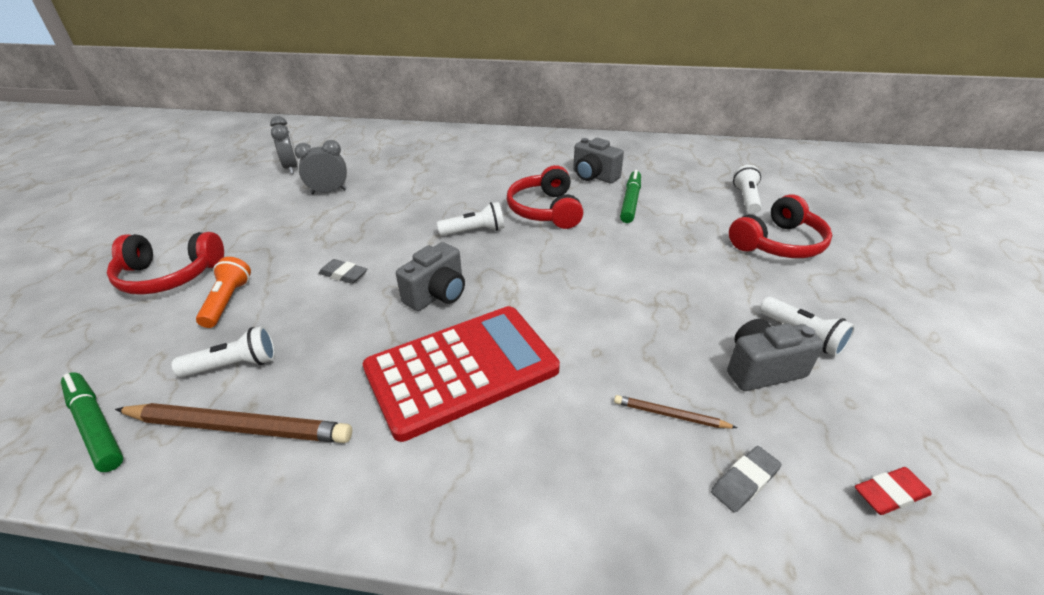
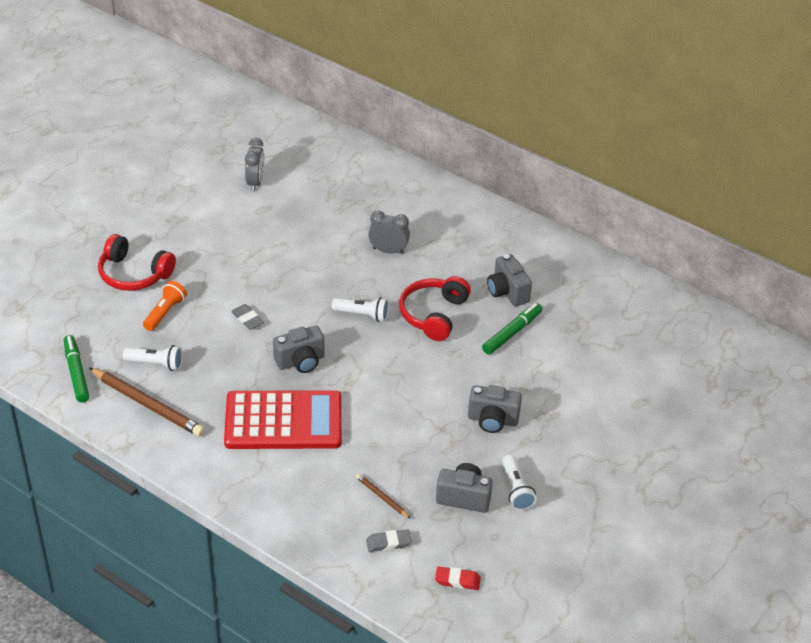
camera: 25 degrees right, 5 degrees up
grey clock [295,140,347,194] -> grey clock moved to [368,210,410,254]
red headphones [729,194,832,258] -> none
white flashlight [733,165,762,214] -> none
none -> grey camera [468,385,522,433]

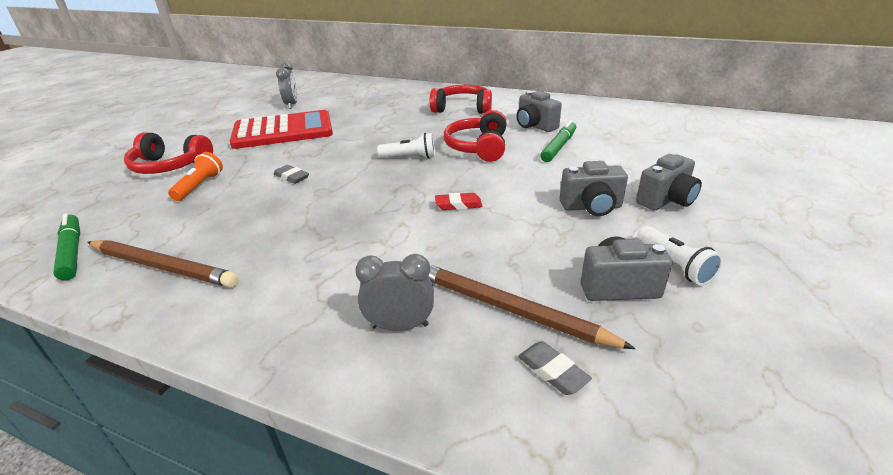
camera: 10 degrees left, 10 degrees down
white flashlight [123,345,183,371] -> none
red calculator [224,390,342,449] -> red calculator moved to [230,110,333,149]
grey camera [273,326,324,373] -> grey camera moved to [636,154,702,210]
brown pencil [356,473,411,519] -> brown pencil [428,265,636,349], size x2.05
grey eraser [366,529,412,552] -> grey eraser turned 75 degrees clockwise [518,341,592,395]
grey clock [368,210,410,254] -> grey clock moved to [355,254,434,331]
red eraser [435,566,481,590] -> red eraser moved to [435,193,483,210]
none -> red headphones [430,85,492,114]

